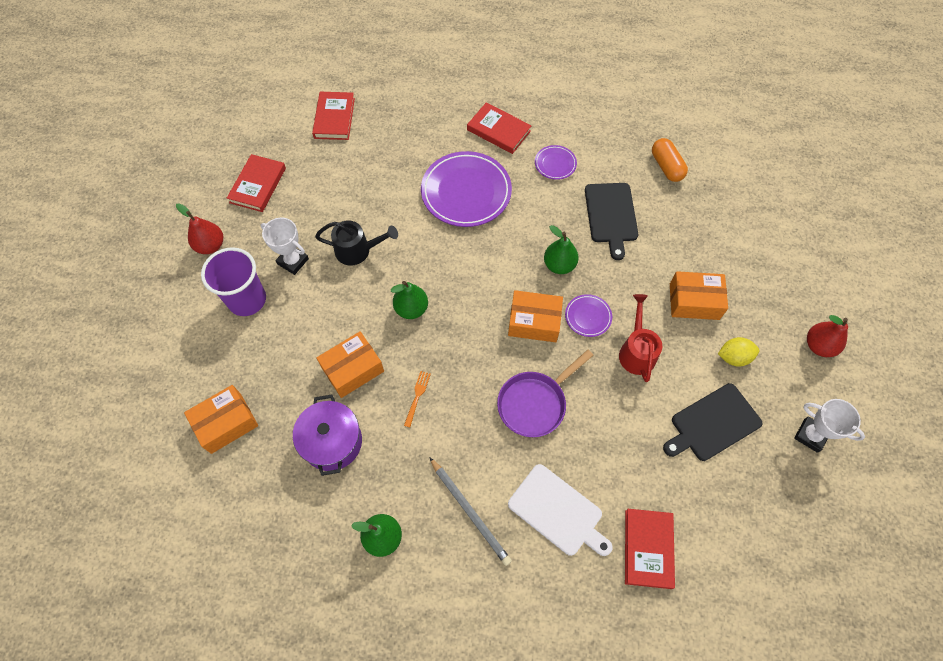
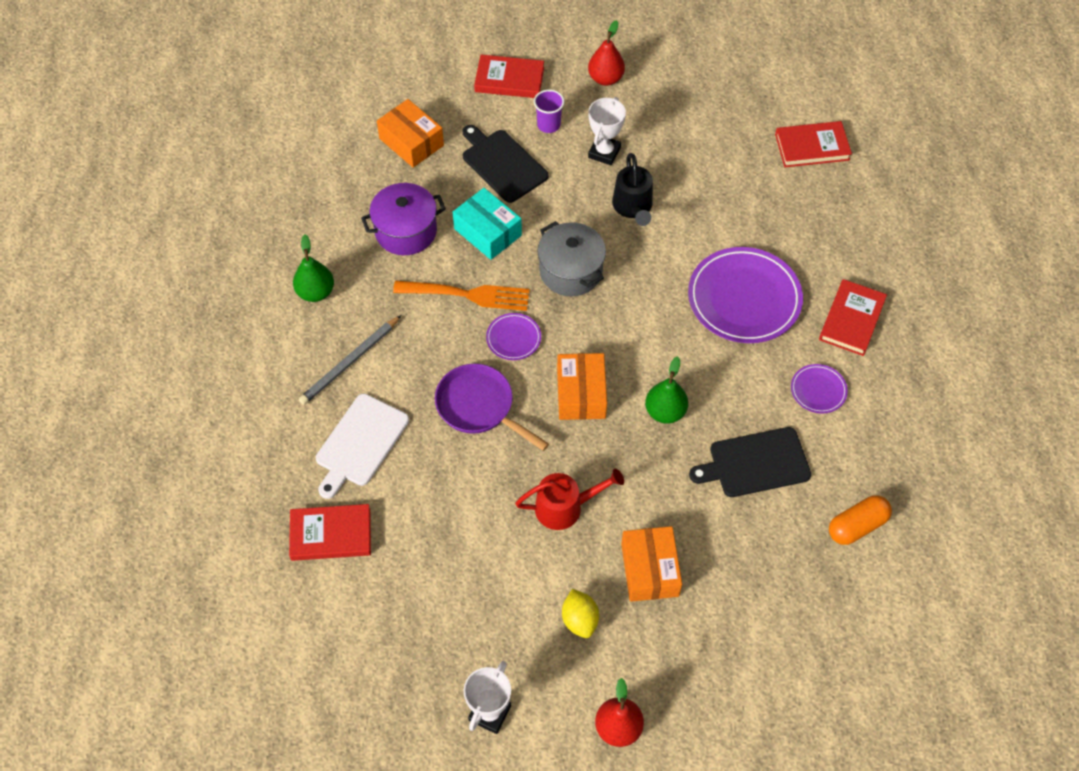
camera: 80 degrees right, 5 degrees down
purple cup [201,247,266,316] -> purple cup [534,90,565,133], size x0.55
red book [227,154,286,212] -> red book moved to [474,55,544,98]
orange box [316,331,384,398] -> turquoise box [453,188,522,260]
green pear [391,281,428,319] -> grey pot [537,221,606,296]
orange fork [404,371,431,427] -> orange fork [393,281,530,311], size x2.07
purple plate [565,294,612,337] -> purple plate moved to [486,313,541,360]
black cutting board [663,383,762,461] -> black cutting board moved to [462,125,549,203]

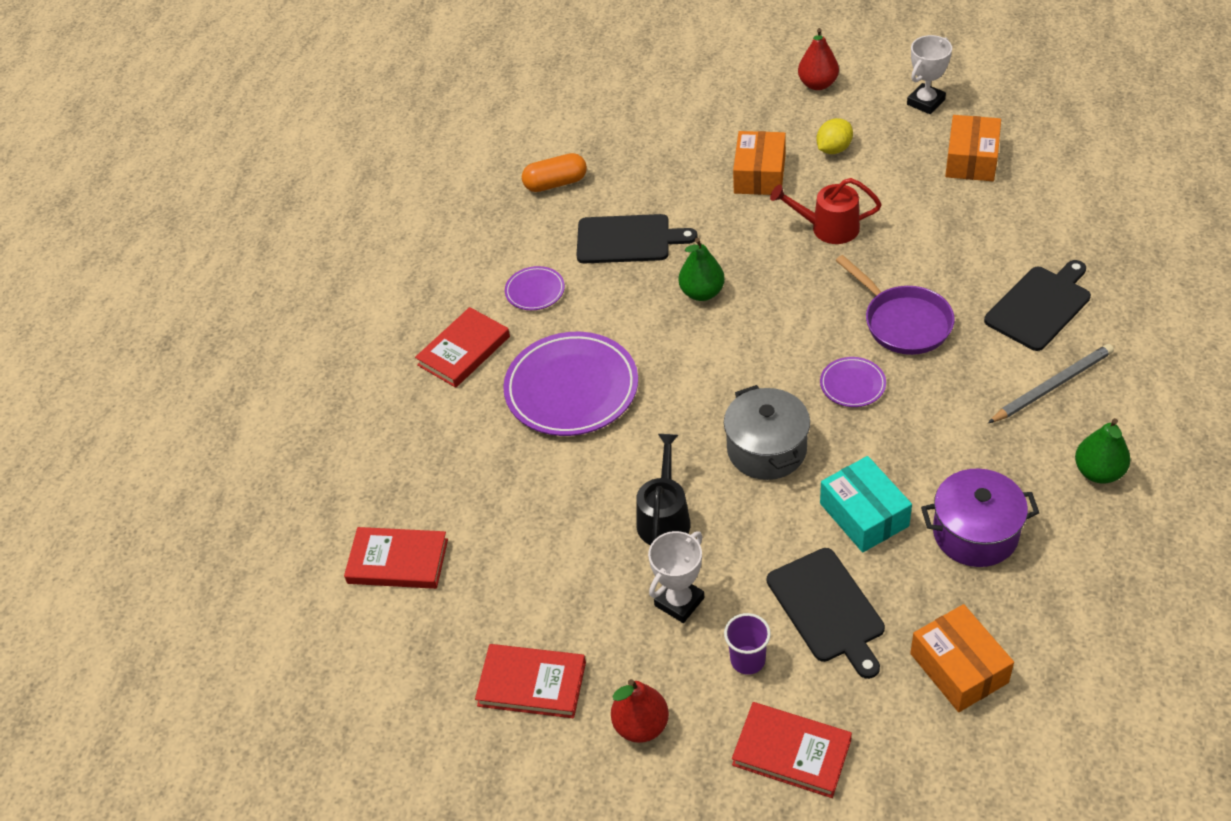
camera: 160 degrees left, 10 degrees down
red book [289,504,371,561] -> red book moved to [475,644,586,718]
white cutting board [316,393,409,499] -> black cutting board [984,260,1091,351]
orange fork [393,281,530,311] -> none
orange box [557,353,607,420] -> orange box moved to [945,115,1001,181]
yellow lemon [562,589,599,638] -> yellow lemon turned 45 degrees clockwise [816,118,853,154]

